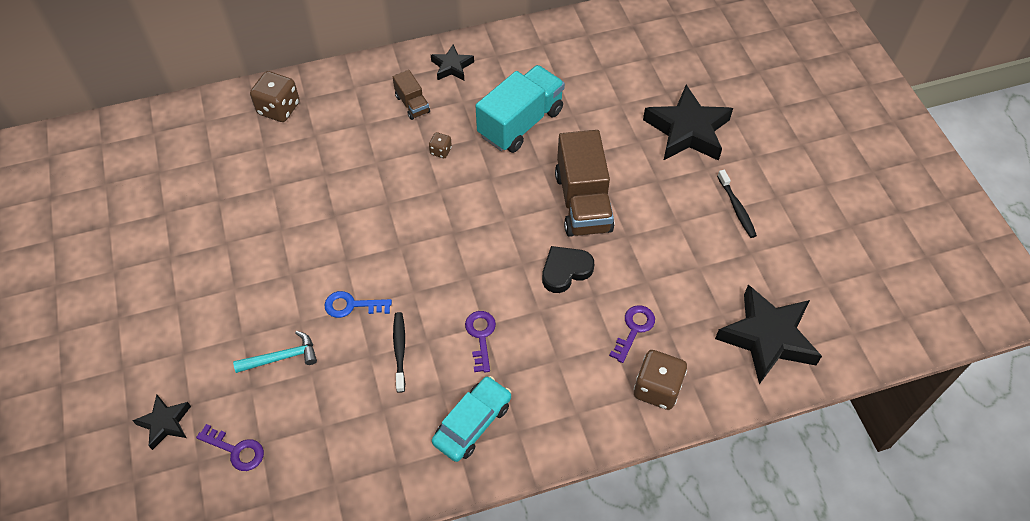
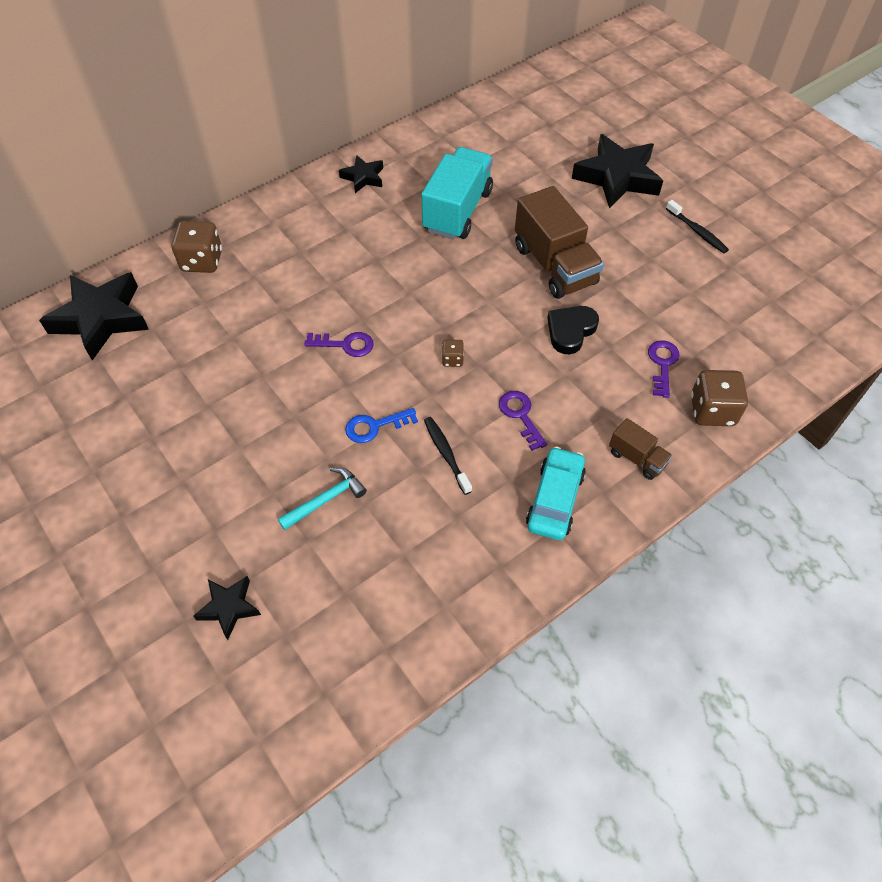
camera: 20 degrees left, 0 degrees up
purple key [196,424,264,471] -> purple key moved to [304,332,374,357]
brown truck [393,70,430,120] -> brown truck moved to [609,418,673,480]
brown dice [429,132,452,158] -> brown dice moved to [442,340,464,367]
black star [715,285,822,384] -> black star moved to [39,272,149,360]

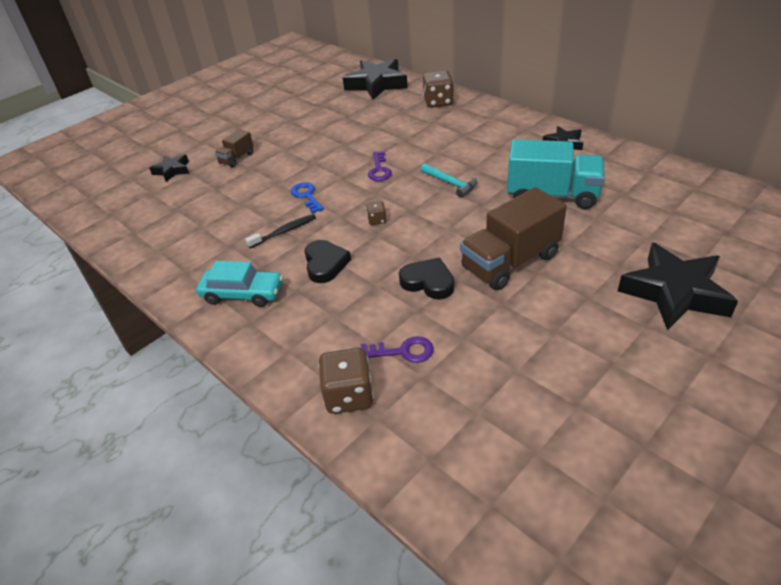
camera: 85 degrees right, 15 degrees down
turquoise hammer [278,467,367,530] -> turquoise hammer moved to [421,163,477,198]
purple key [499,391,547,451] -> black heart [304,240,351,283]
brown truck [609,418,673,480] -> brown truck moved to [215,129,254,167]
black toothbrush [666,200,729,253] -> none

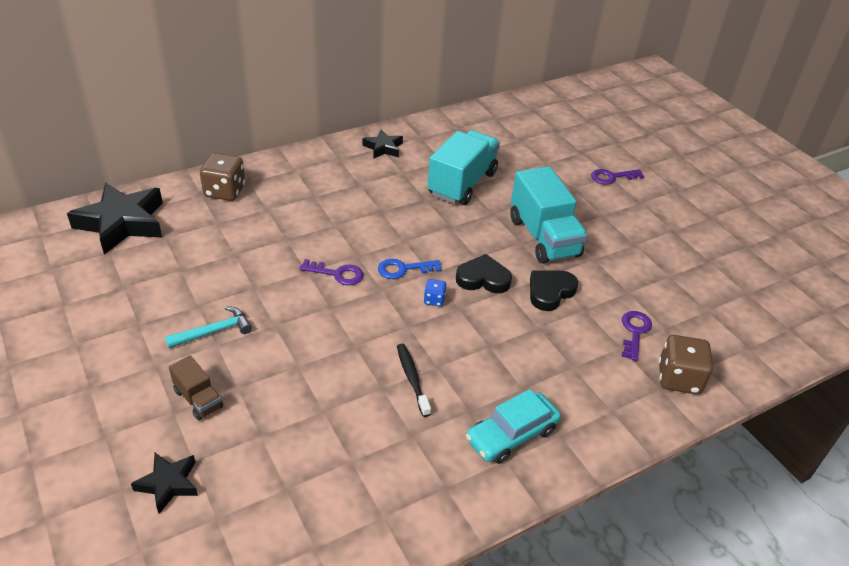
camera: 80 degrees left, 0 degrees up
turquoise car [196,261,283,307] -> turquoise car turned 150 degrees counterclockwise [466,389,561,464]
blue key [291,182,324,213] -> blue key moved to [378,259,441,279]
black heart [304,240,351,283] -> black heart moved to [456,254,512,293]
brown dice [366,201,387,225] -> blue dice [424,279,446,306]
turquoise hammer [421,163,477,198] -> turquoise hammer moved to [165,306,252,348]
brown truck [460,187,567,290] -> turquoise truck [510,166,588,264]
black star [618,243,738,330] -> purple key [591,169,644,185]

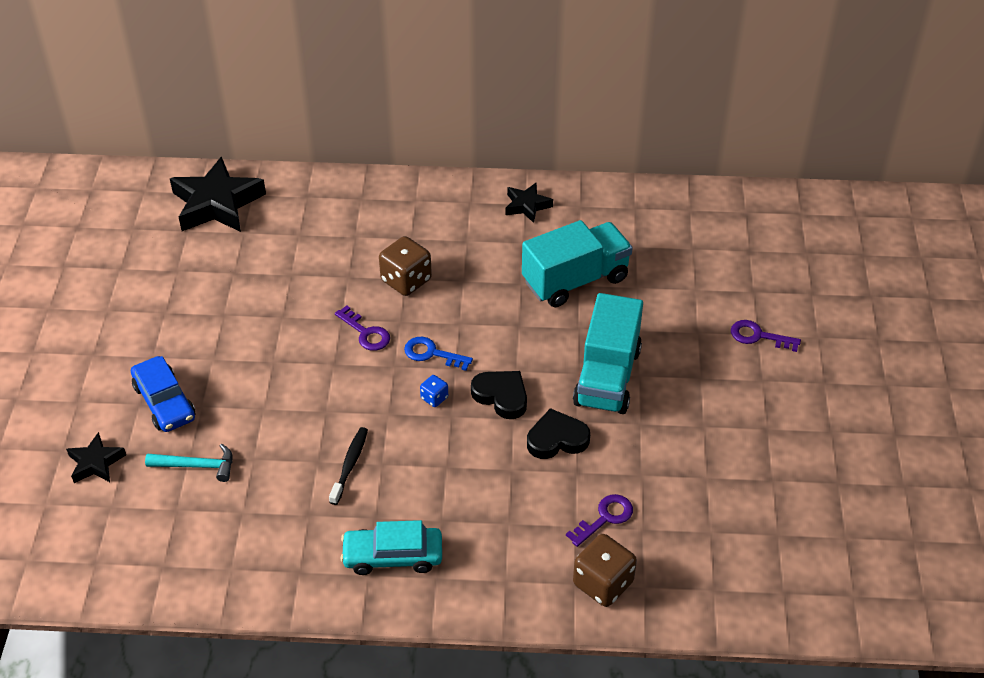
camera: 35 degrees right, 5 degrees up
turquoise hammer [165,306,252,348] -> turquoise hammer moved to [145,443,232,482]
brown truck [169,355,223,420] -> blue car [131,356,195,432]
brown dice [200,153,245,201] -> brown dice moved to [379,236,432,296]

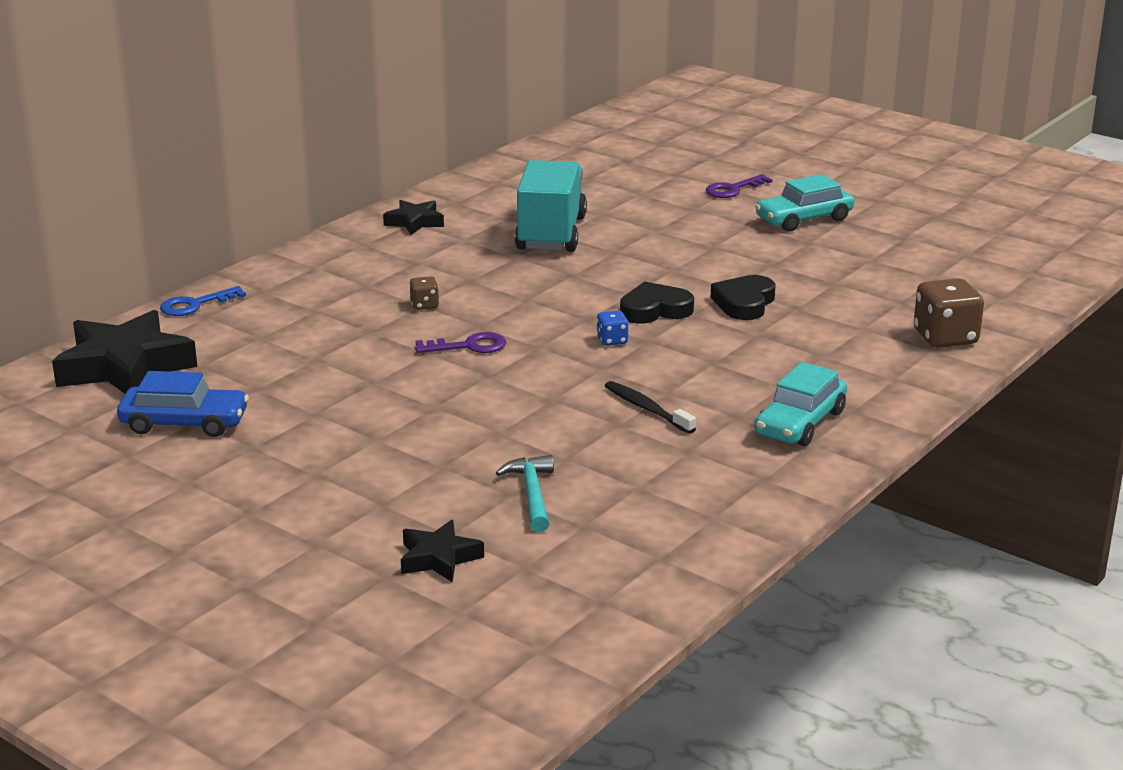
camera: 55 degrees left, 20 degrees down
blue car [131,356,195,432] -> blue car moved to [117,371,249,437]
turquoise hammer [145,443,232,482] -> turquoise hammer turned 45 degrees counterclockwise [496,455,554,532]
brown dice [379,236,432,296] -> brown dice [409,276,439,310], size x0.51
blue key [404,337,473,371] -> blue key moved to [160,286,246,316]
purple key [566,494,633,547] -> none
turquoise truck [573,293,643,414] -> none
none -> turquoise car [755,174,854,232]

